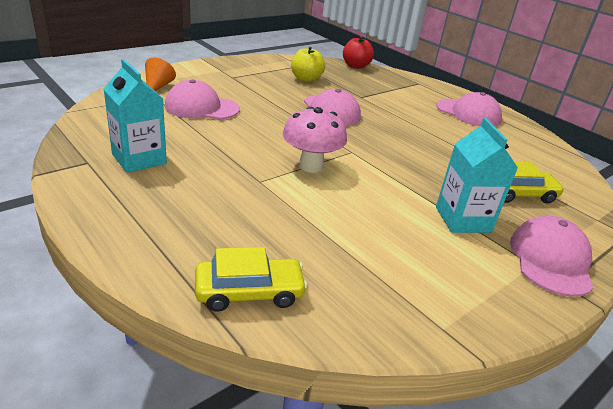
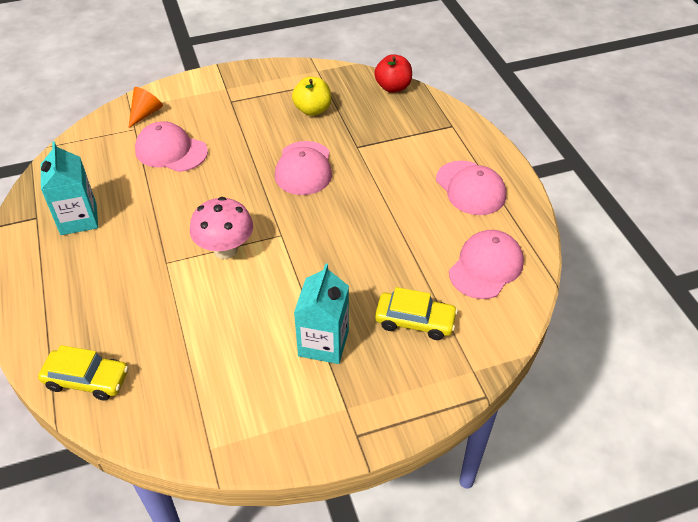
camera: 25 degrees right, 15 degrees up
pink cap [510,216,594,297] -> pink cap moved to [449,230,524,299]

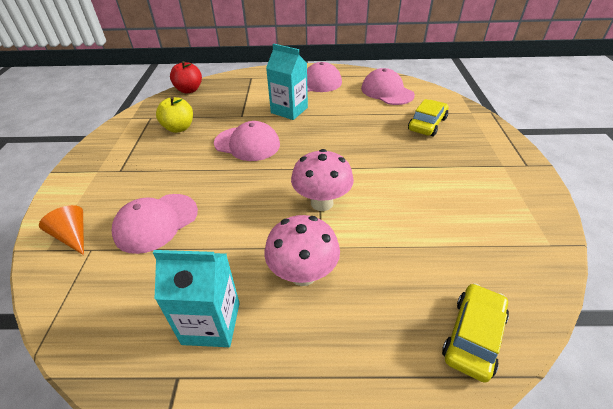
camera: 70 degrees left, 5 degrees down
turquoise carton [294,263,349,364] -> turquoise carton moved to [266,44,308,120]
none -> pink mushroom [264,215,340,286]

